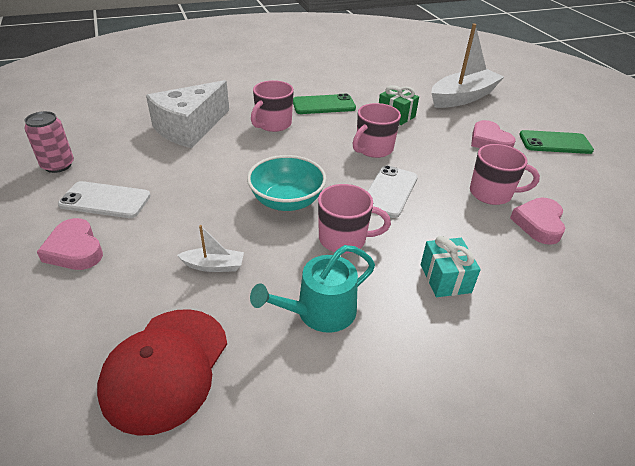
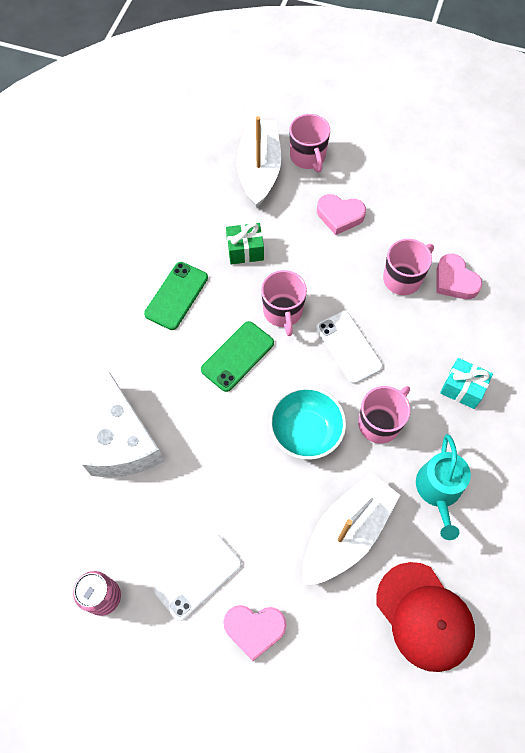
camera: 50 degrees left, 25 degrees up
white boat [177,225,244,272] -> white boat [302,472,400,585], size x2.24
pink mug [251,80,294,132] -> pink mug moved to [290,114,330,173]
green phone [519,130,594,154] -> green phone moved to [201,321,274,392]

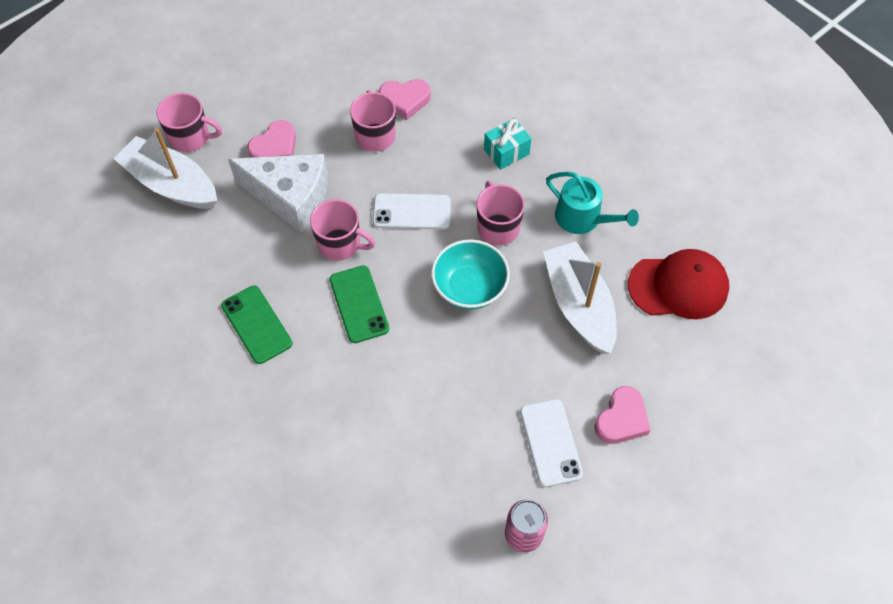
camera: 60 degrees left, 5 degrees down
white cheese [82,372,164,477] -> white cheese moved to [228,154,328,232]
green gift [226,223,264,264] -> none

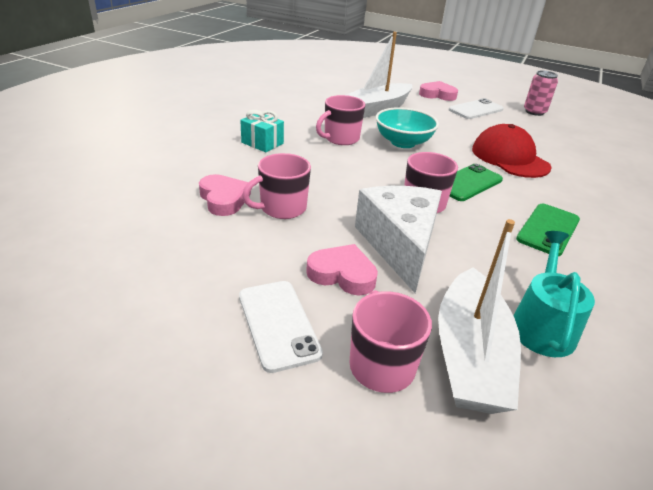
camera: 115 degrees left, 25 degrees down
white phone [373,193,451,230] -> white phone moved to [239,281,323,373]
turquoise watering can [546,172,639,234] -> turquoise watering can moved to [513,231,595,357]
red cap [628,249,729,319] -> red cap moved to [472,124,552,178]

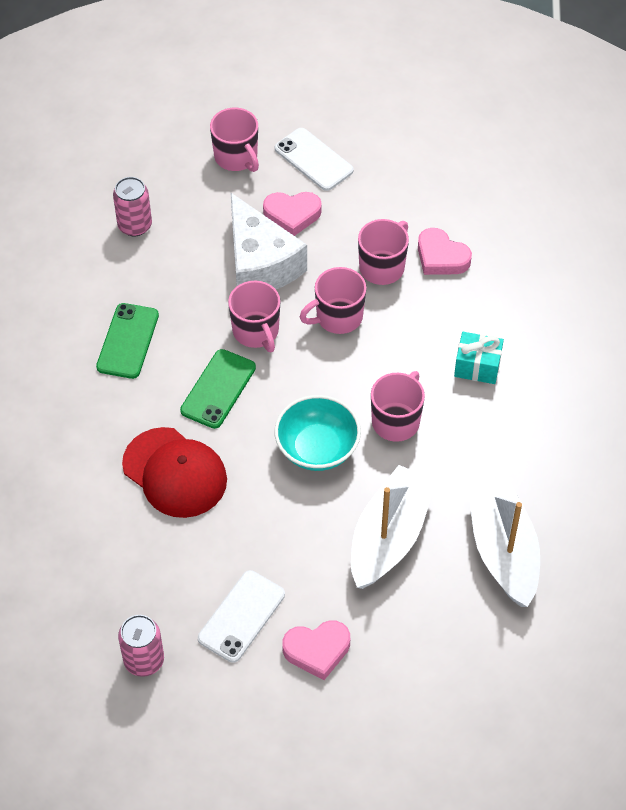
camera: 160 degrees right, 20 degrees up
white boat [438,219,521,414] -> white boat moved to [468,477,540,607]
turquoise watering can [513,231,595,357] -> pink can [113,177,152,236]
none -> pink mug [300,267,367,334]

